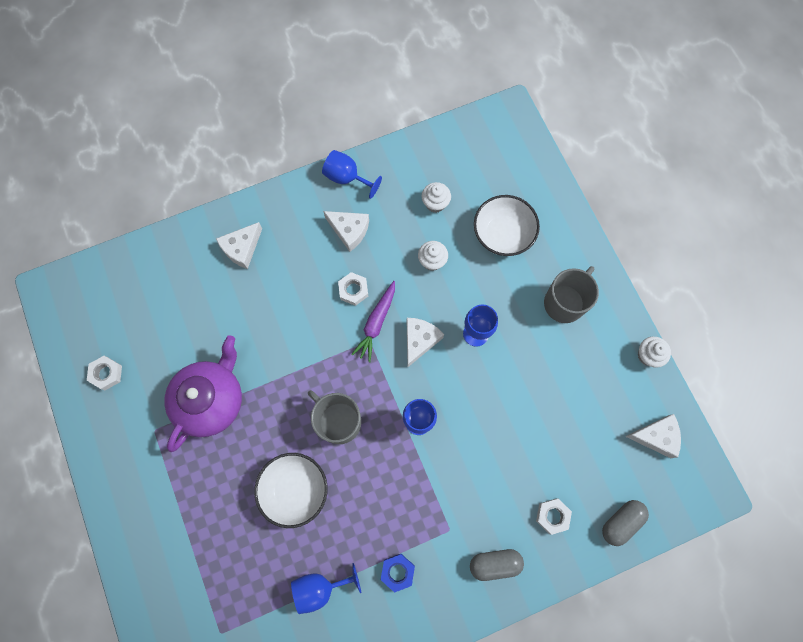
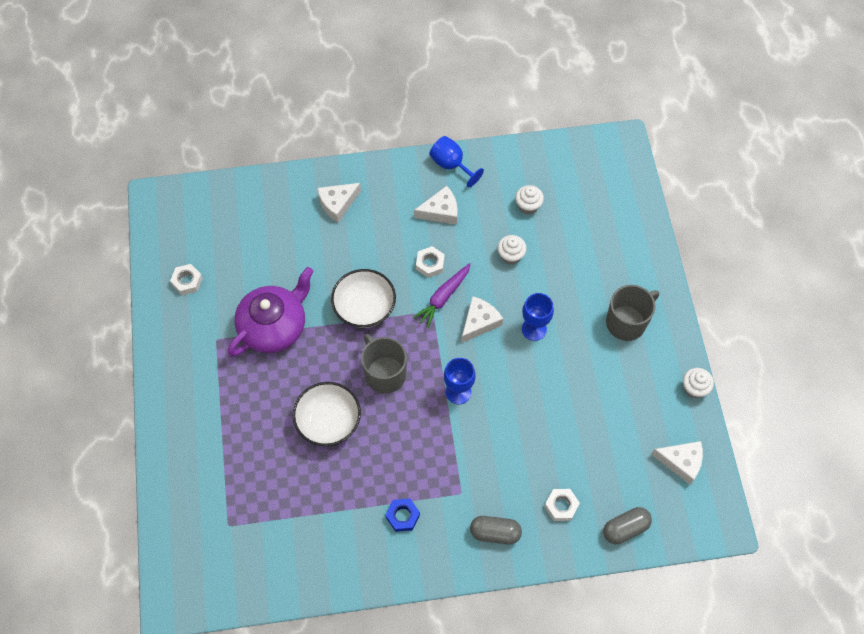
camera: 15 degrees right, 10 degrees down
blue goblet [291,563,361,614] -> none
white cheese [323,211,369,252] -> white cheese turned 60 degrees counterclockwise [414,186,458,225]
white bowl [474,195,540,256] -> white bowl moved to [331,269,396,328]

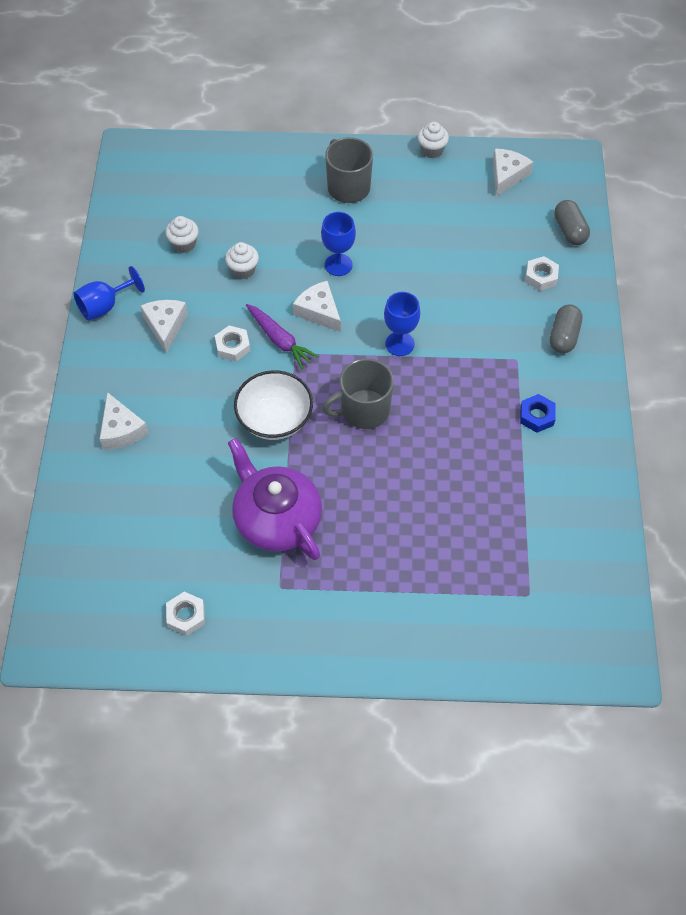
camera: 80 degrees left, 5 degrees down
white bowl [293,382,361,446] -> none

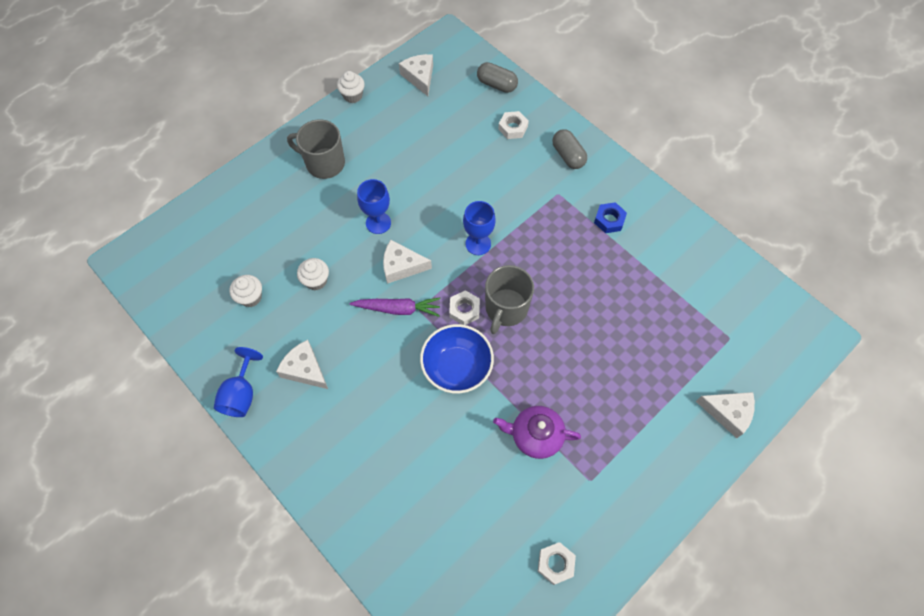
camera: 45 degrees left, 5 degrees up
white cheese [100,392,149,449] -> white cheese moved to [696,392,755,438]
white nut [215,325,250,362] -> white nut moved to [449,290,480,325]
purple teapot [228,438,322,560] -> purple teapot [493,406,581,459], size x0.65
white bowl [234,370,313,440] -> blue bowl [420,324,494,393]

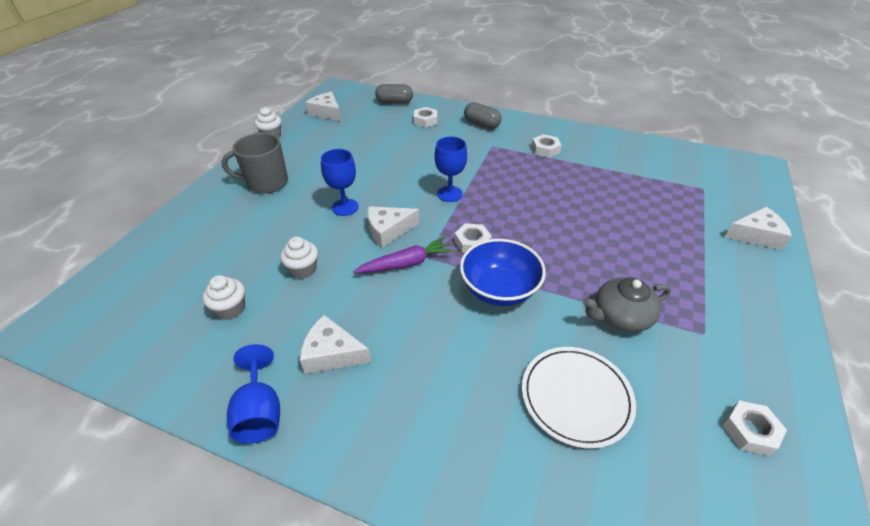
camera: 25 degrees left, 20 degrees down
grey mug [485,265,534,334] -> none
purple teapot [493,406,581,459] -> grey teapot [583,277,671,332]
blue nut [594,202,627,233] -> white nut [532,134,562,158]
none -> white plate [522,347,636,448]

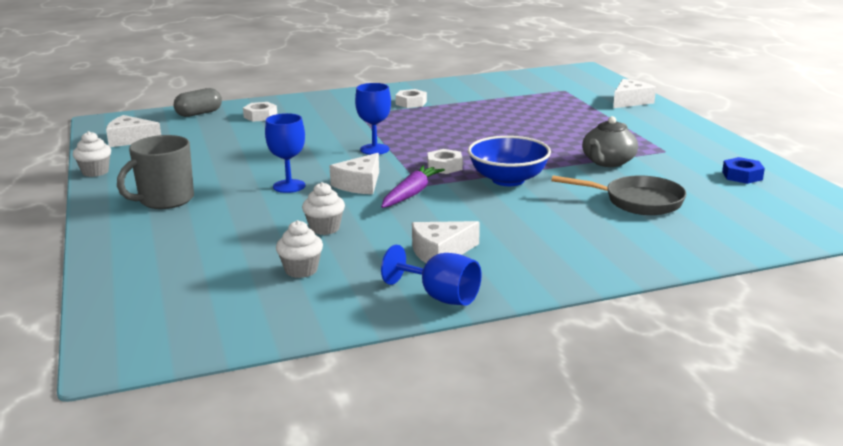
camera: 40 degrees left, 20 degrees down
grey capsule [464,102,501,129] -> none
white plate [522,347,636,448] -> grey pan [551,175,687,215]
white nut [723,400,787,456] -> blue nut [722,157,765,184]

